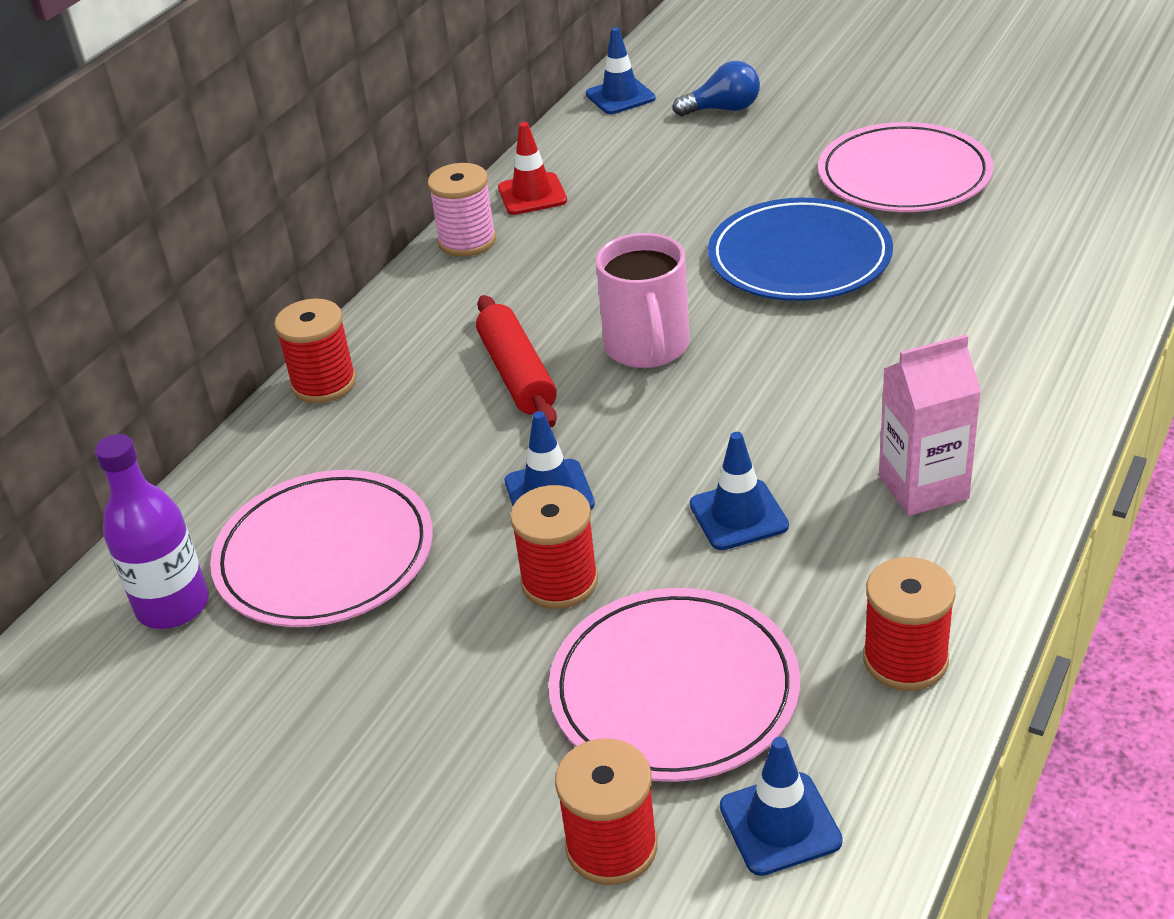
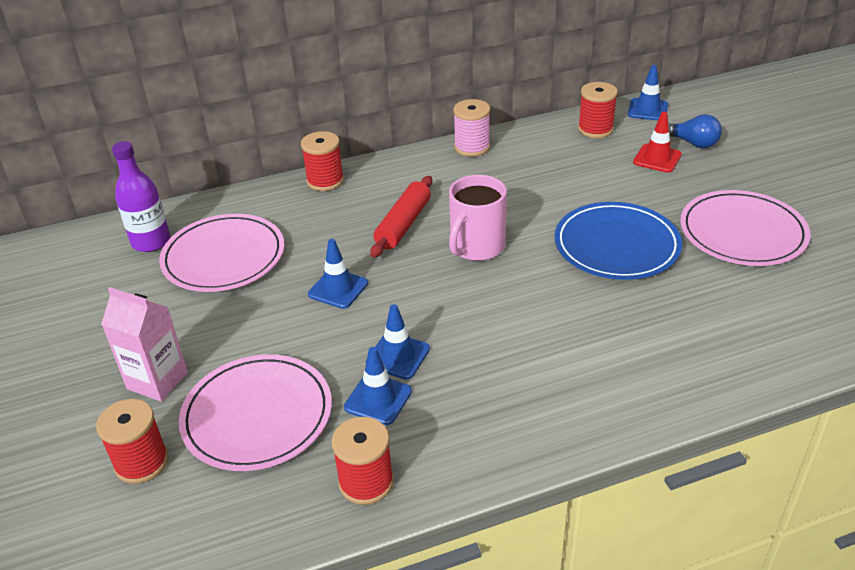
camera: 40 degrees right, 0 degrees up
red traffic cone [498,122,567,215] -> red traffic cone moved to [633,112,682,173]
red spool [510,485,598,609] -> red spool moved to [578,82,618,138]
blue traffic cone [720,737,843,876] -> blue traffic cone moved to [344,347,412,425]
pink carton [879,335,981,516] -> pink carton moved to [101,287,188,401]

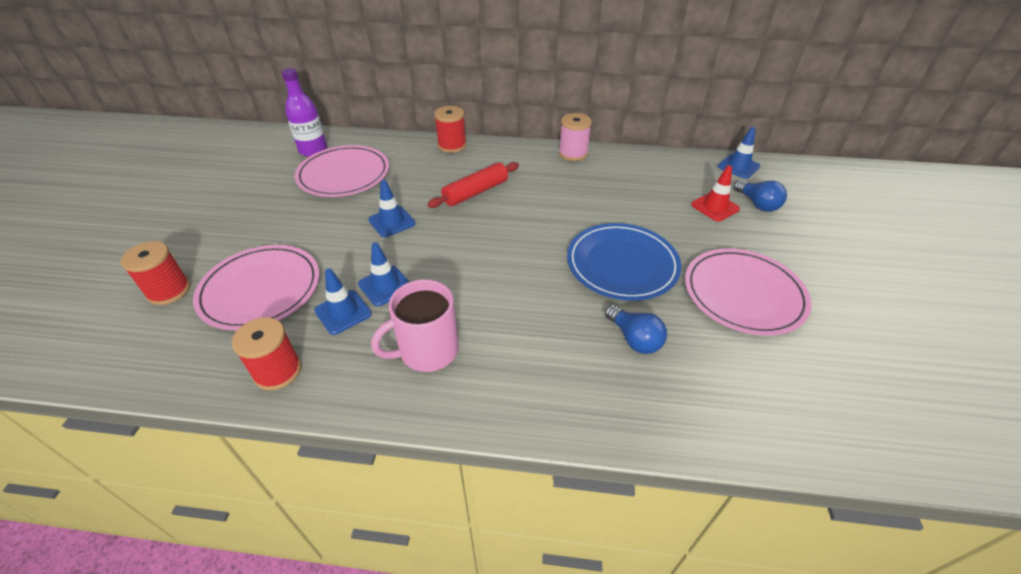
camera: 25 degrees right, 5 degrees up
pink carton [101,287,188,401] -> none
pink mug [449,175,507,261] -> pink mug moved to [371,279,459,372]
red spool [578,82,618,138] -> none
none -> blue light bulb [605,305,667,354]

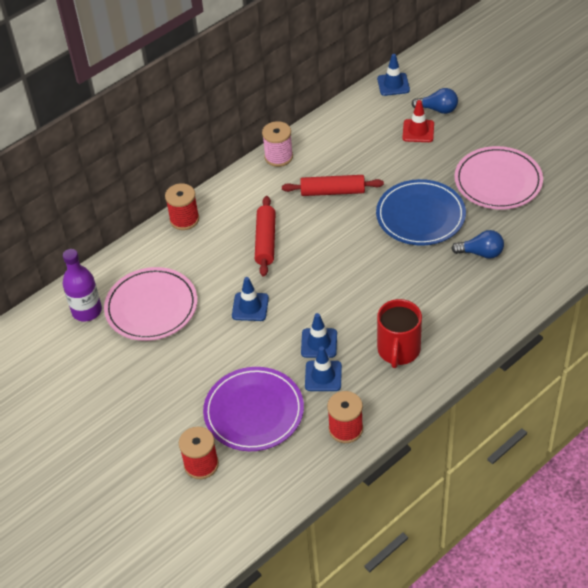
camera: 45 degrees left, 5 degrees up
pink plate [193,245,319,330] -> purple plate [203,367,304,451]
pink mug [371,279,459,372] -> red mug [377,299,422,368]
none -> red rolling pin [282,175,384,196]

